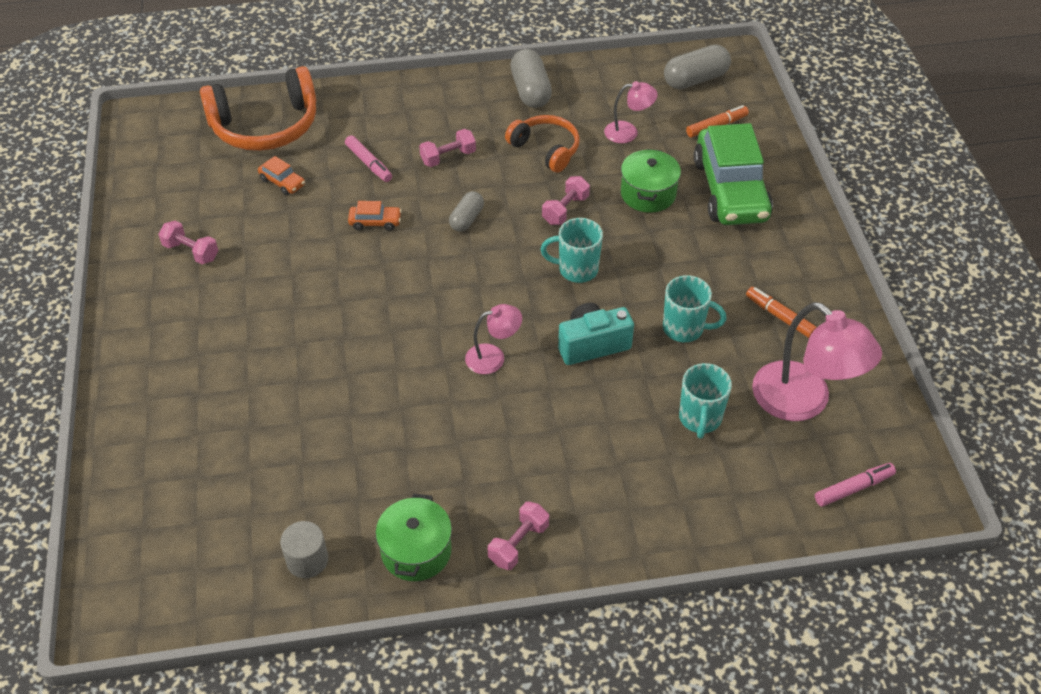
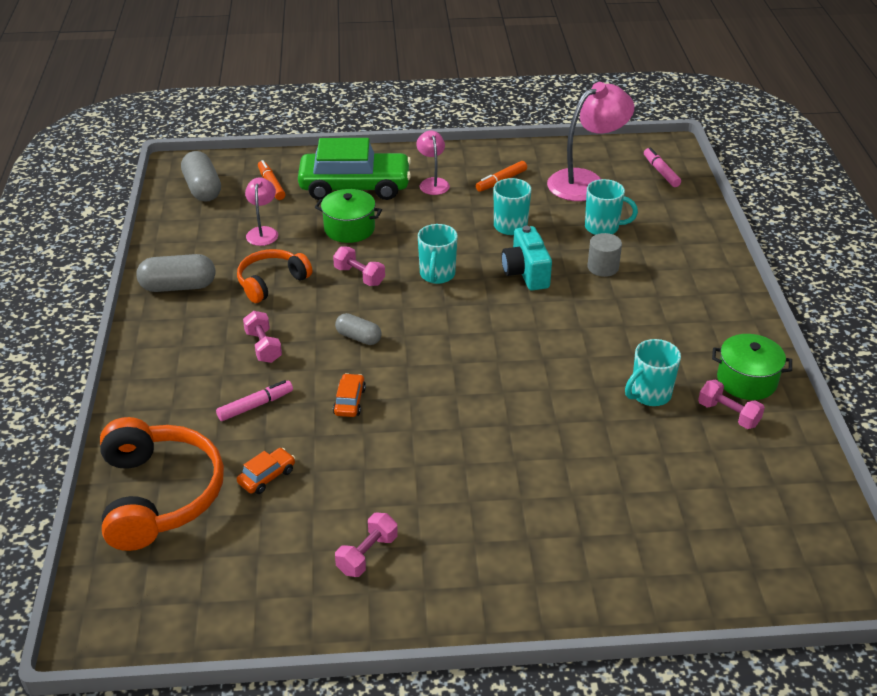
camera: 85 degrees left, 10 degrees down
grey cylinder [280,521,328,578] -> grey cylinder moved to [587,233,622,277]
pink lamp [465,304,522,374] -> pink lamp moved to [416,130,450,195]
pink dumbbell [488,502,549,570] -> pink dumbbell moved to [698,380,765,429]
none -> turquoise mug [625,339,681,406]

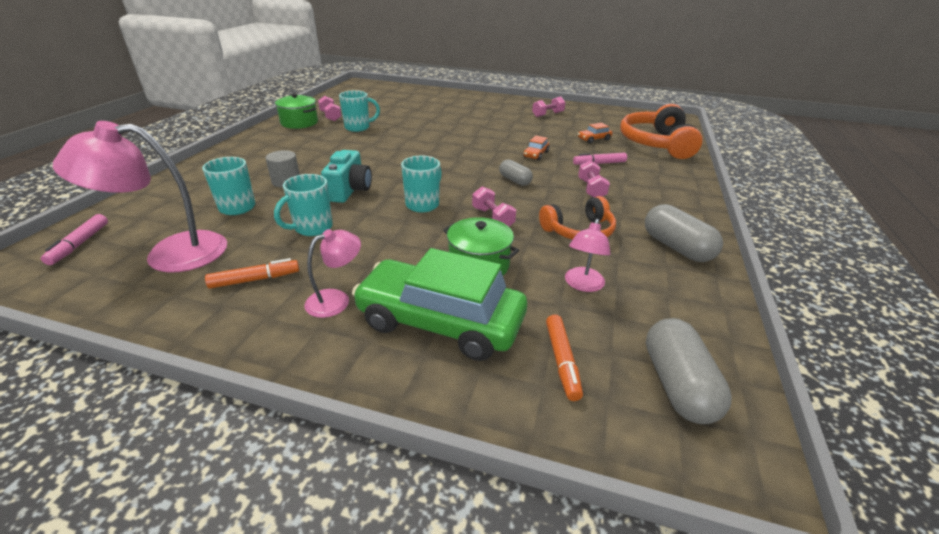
camera: 160 degrees left, 5 degrees down
grey capsule [136,254,215,292] -> grey capsule turned 45 degrees clockwise [645,204,723,262]
pink lamp [416,130,450,195] -> pink lamp turned 135 degrees counterclockwise [304,229,361,318]

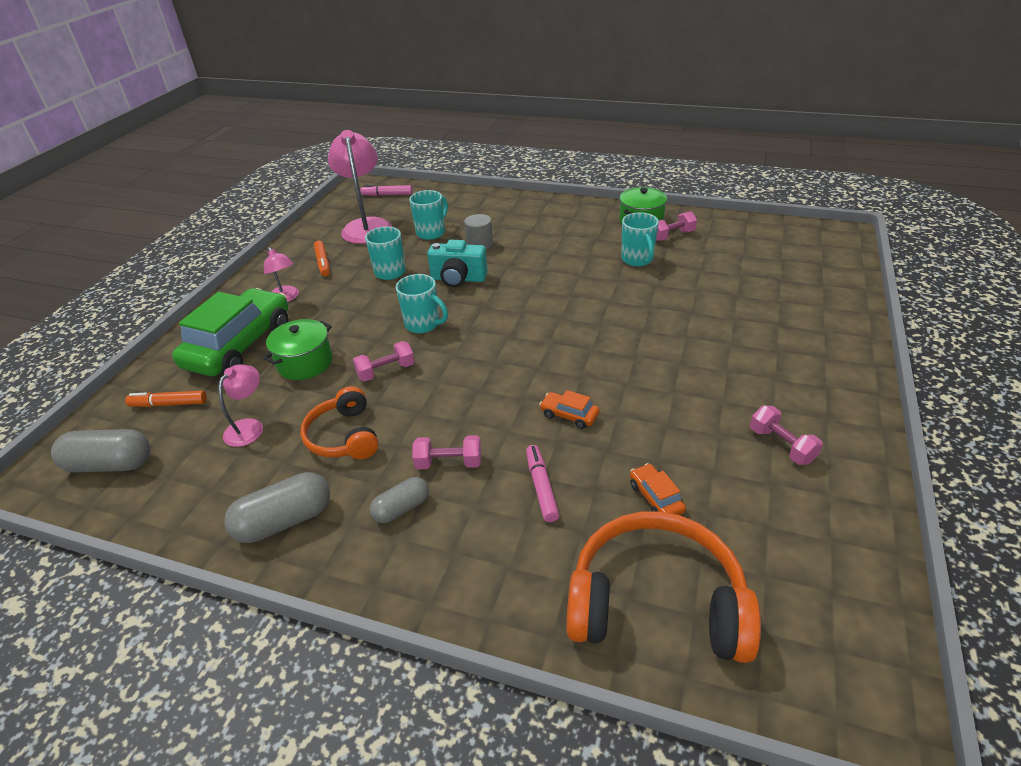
camera: 95 degrees right, 5 degrees up
grey capsule [499,160,533,186] -> grey capsule moved to [370,477,429,523]
pink lamp [565,219,611,292] -> pink lamp turned 90 degrees clockwise [218,364,263,447]

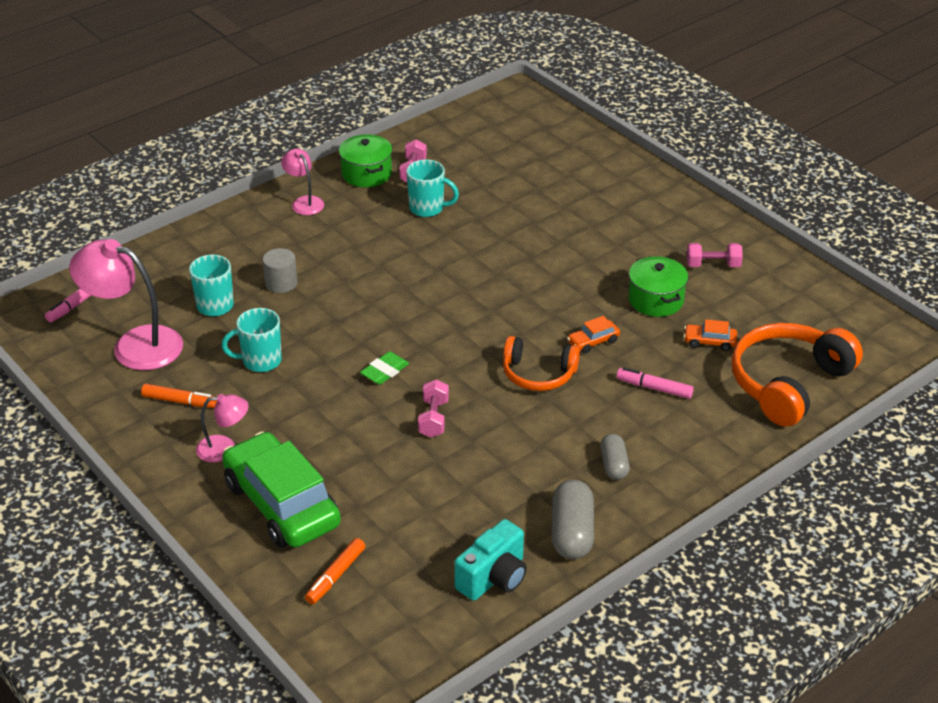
camera: 60 degrees left, 0 degrees up
grey capsule [51,429,150,472] -> none
pink lamp [218,364,263,447] -> pink lamp moved to [281,148,324,215]
green pot [263,319,333,380] -> green pot moved to [628,256,688,317]
orange headphones [300,386,379,459] -> orange headphones moved to [503,336,580,391]
turquoise mug [396,274,448,333] -> green eraser [360,352,409,385]
pink dumbbell [412,435,481,469] -> none
turquoise camera [427,240,488,287] -> turquoise camera moved to [454,519,527,601]

